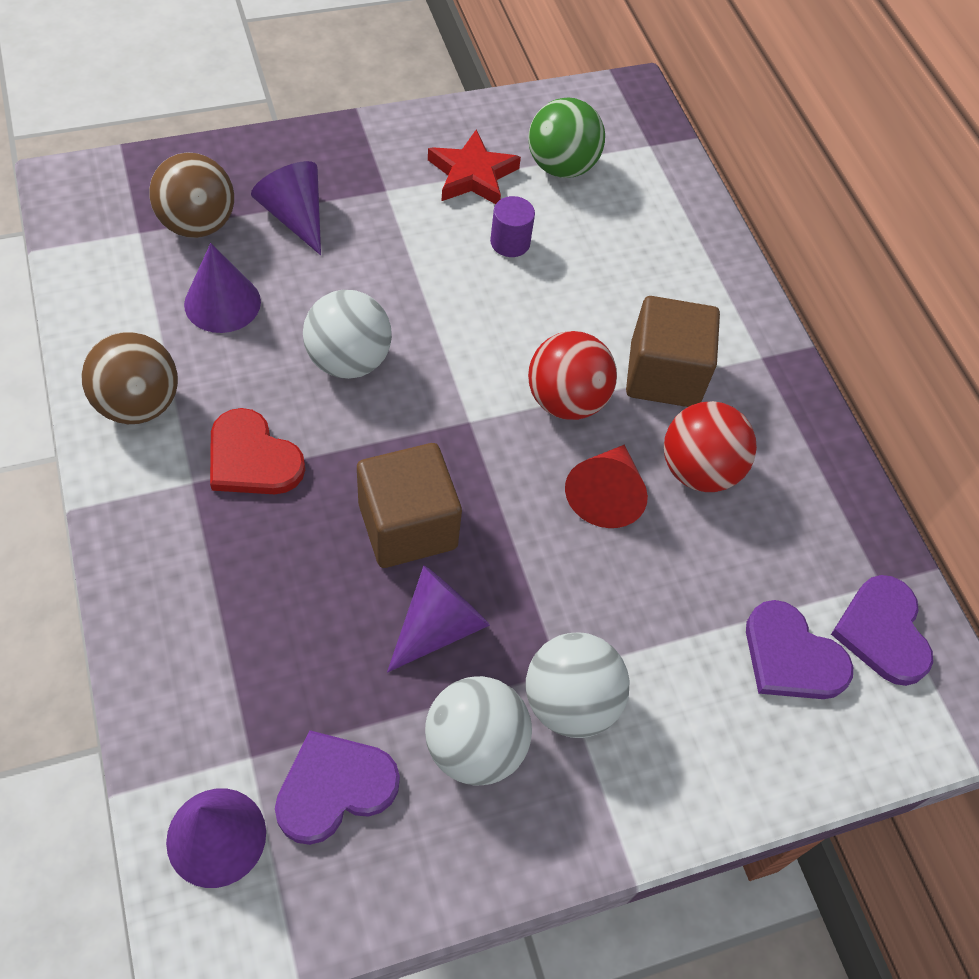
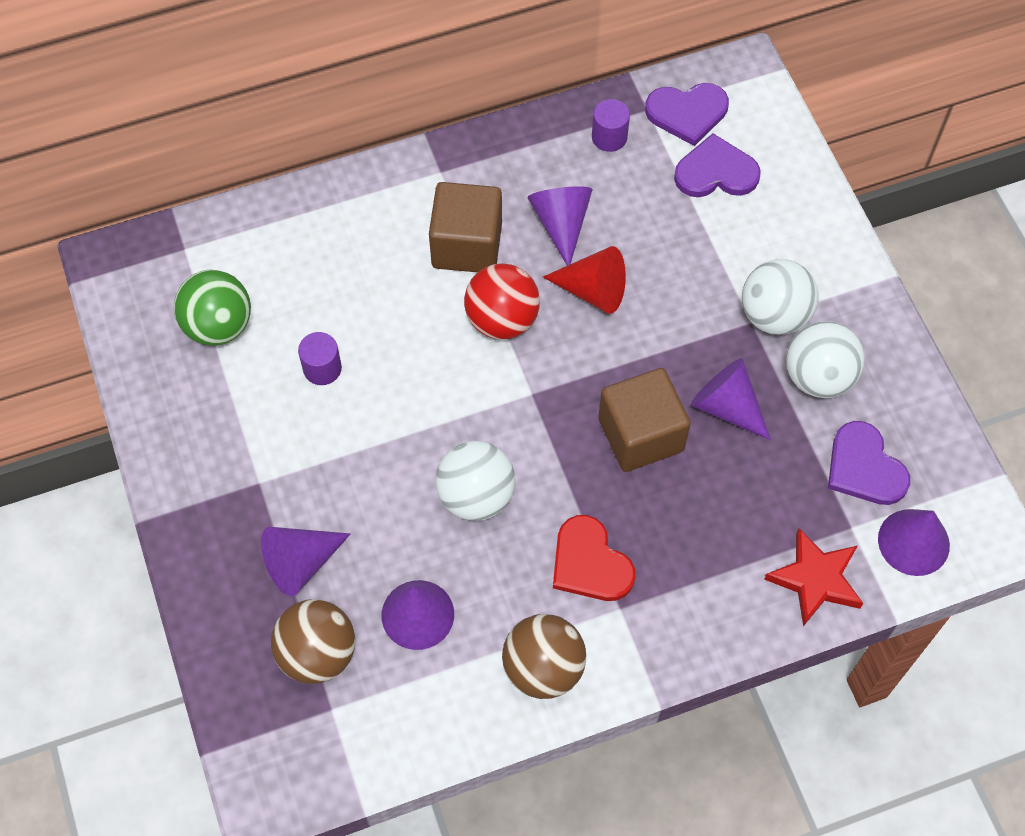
camera: 85 degrees left, 5 degrees up
red heart [210,408,305,494] -> red heart turned 105 degrees clockwise [553,515,635,601]
red star [428,129,521,204] -> red star moved to [764,528,863,627]
red ball [664,401,757,492] -> purple cone [527,186,593,266]
purple heart [746,600,853,699] -> purple heart turned 135 degrees counterclockwise [674,133,761,197]
none -> purple cylinder [592,99,630,152]

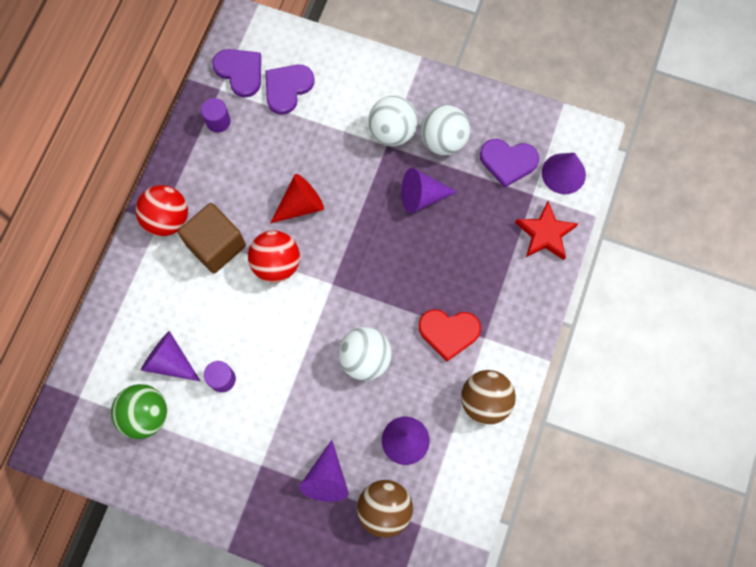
camera: 50 degrees left, 10 degrees up
purple cone [527,186,593,266] -> purple cone moved to [141,331,200,381]
brown cube [598,368,691,472] -> none
purple heart [645,83,729,146] -> purple heart turned 75 degrees counterclockwise [212,49,261,98]
none -> red ball [135,185,188,236]

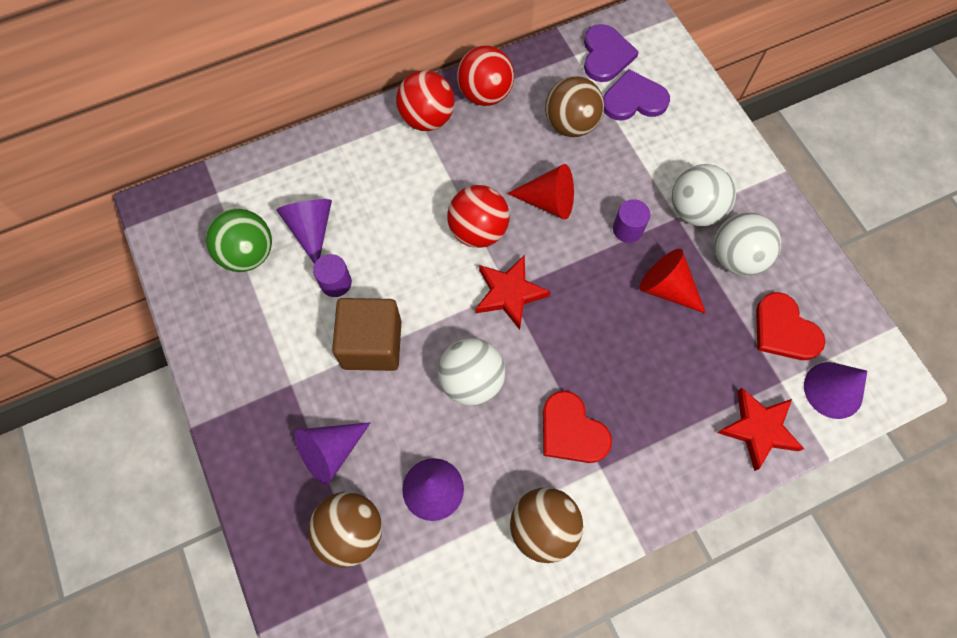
camera: 45 degrees right, 5 degrees down
brown cube [178,203,246,273] -> brown cube moved to [332,298,402,371]
purple cylinder [201,98,231,133] -> purple cylinder moved to [613,199,650,243]
purple cone [401,168,457,213] -> red cone [639,249,706,313]
purple heart [480,139,539,188] -> red heart [756,292,825,360]
none -> red ball [457,45,514,106]
none -> red star [476,255,550,330]
none -> brown ball [545,76,604,137]

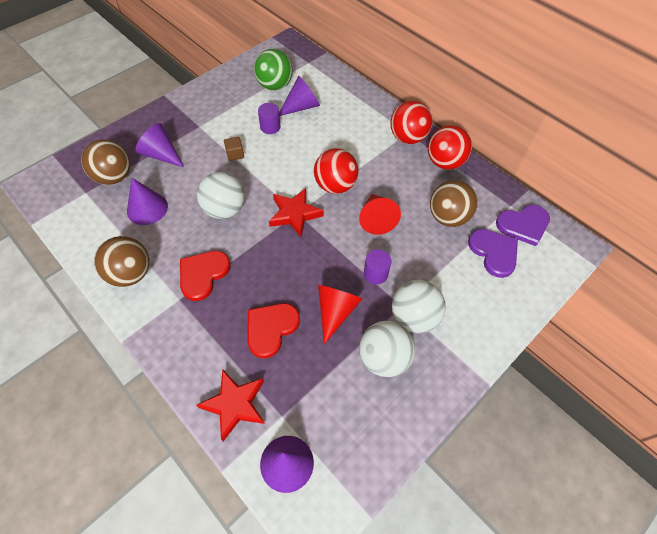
camera: 70 degrees right, 10 degrees down
brown cube [332,298,402,371] -> brown cube [224,137,244,161], size x0.43
red heart [756,292,825,360] -> red heart moved to [247,303,300,358]

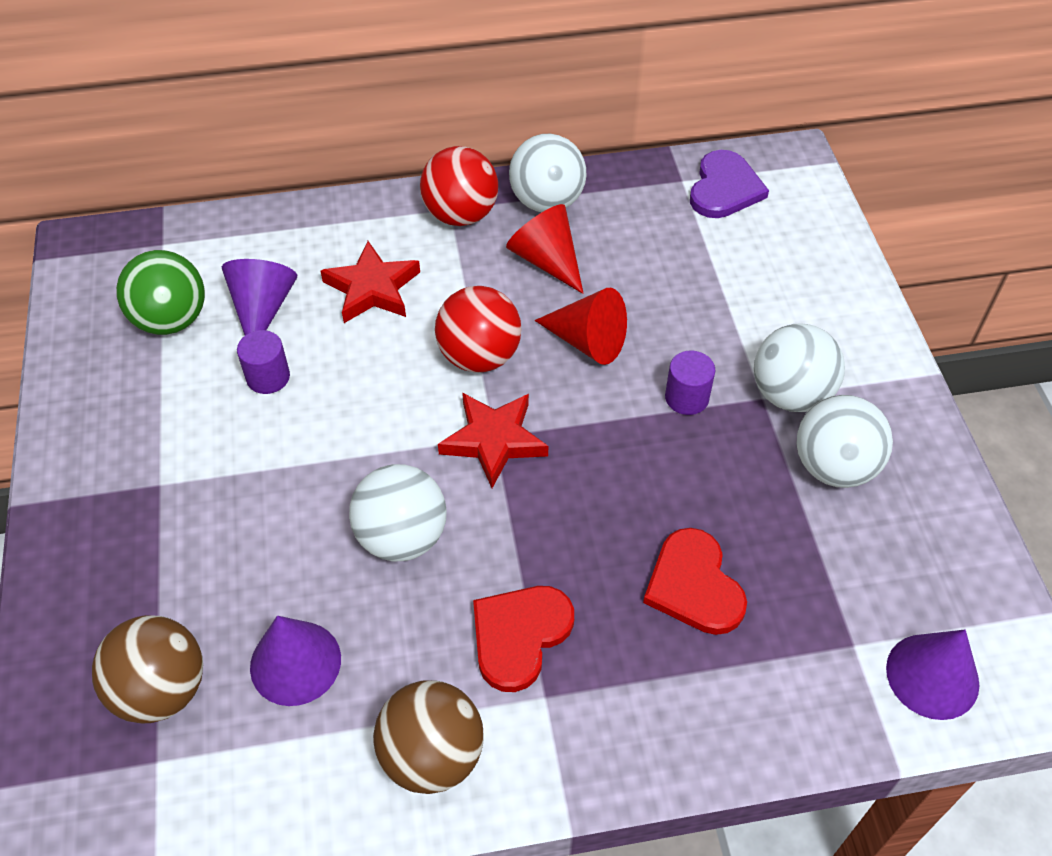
camera: 55 degrees left, 5 degrees down
purple cone [135,123,184,167] -> none
red heart [180,251,231,301] -> red heart turned 60 degrees clockwise [473,586,574,692]
red star [196,369,265,441] -> red star moved to [321,241,420,323]
brown cube [224,137,244,161] -> none
red cone [318,285,362,344] -> red cone moved to [506,204,584,294]
red ball [428,125,472,170] -> white ball [509,134,586,212]
brown ball [430,180,478,227] -> none
purple heart [468,229,518,278] -> none

